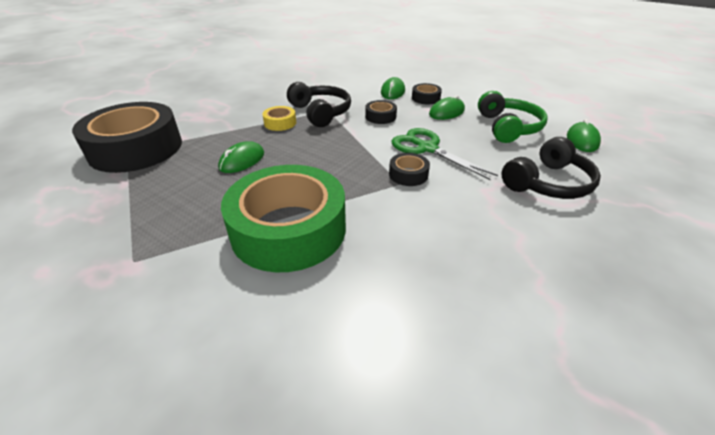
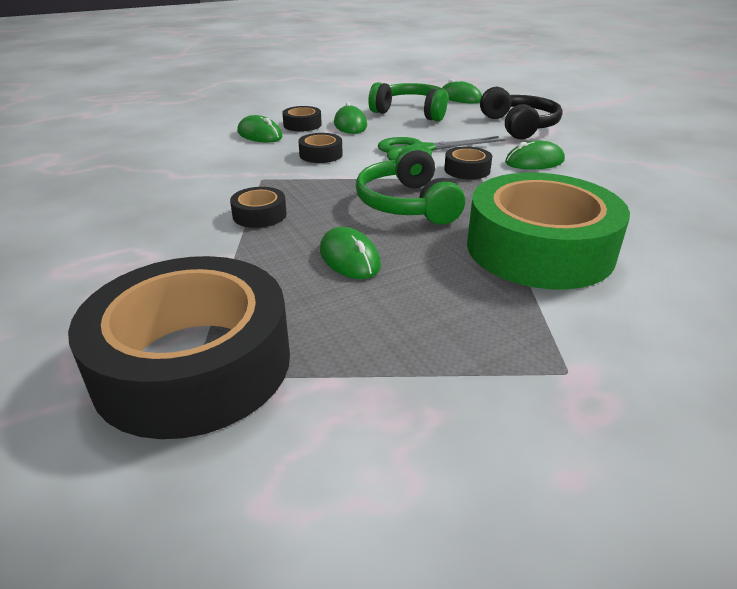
camera: 65 degrees left, 5 degrees down
yellow tape [263,106,296,131] -> black tape [230,187,287,228]
black headphones [287,82,351,127] -> none
none -> green headphones [356,146,465,225]
none -> green mouse [505,140,565,169]

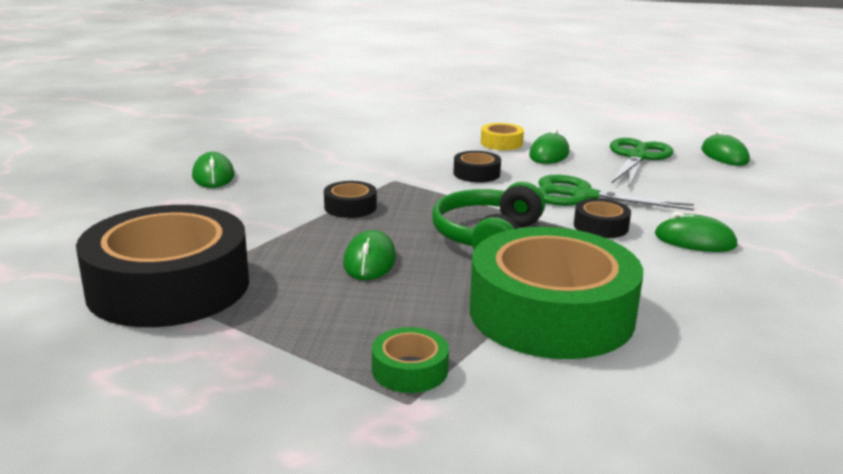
camera: 35 degrees right, 10 degrees down
green mouse [238,115,283,142] -> green mouse moved to [192,152,234,188]
black tape [282,106,322,131] -> yellow tape [481,123,524,150]
green headphones [368,82,449,121] -> green scissors [610,138,673,187]
black headphones [480,87,563,139] -> none
none -> green tape [372,327,449,393]

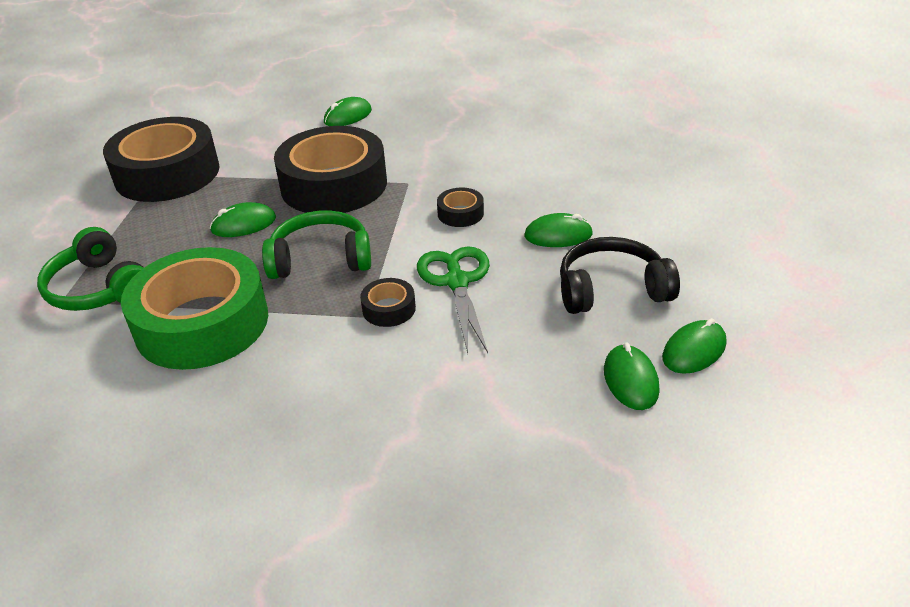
camera: 65 degrees right, 15 degrees up
black tape [324,181,377,218] -> black tape [274,126,387,213], size x2.44
green tape [372,327,449,393] -> green headphones [37,227,144,311]
yellow tape [481,123,524,150] -> none
green scissors [610,138,673,187] -> black headphones [560,237,680,314]
green mouse [655,212,737,252] -> green mouse moved to [604,343,660,410]

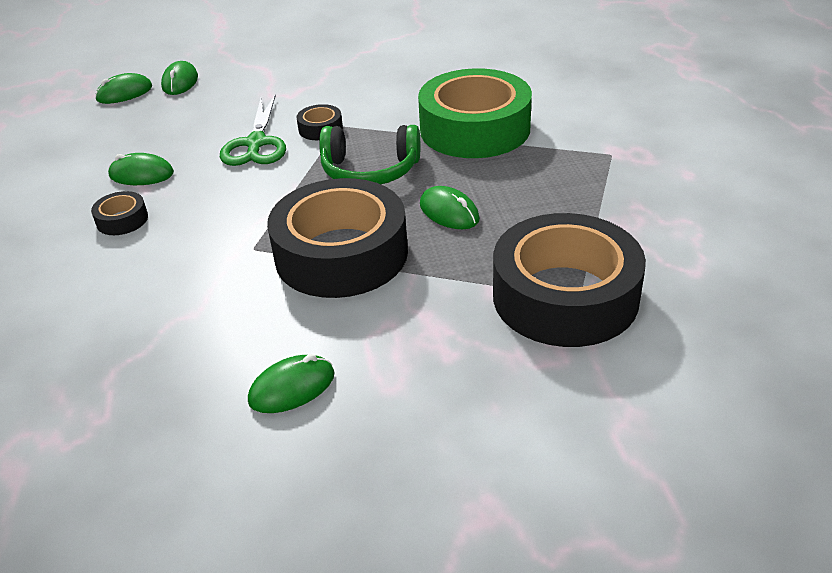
camera: 170 degrees left, 0 degrees up
green headphones [37,227,144,311] -> none
green mouse [210,202,276,237] -> green mouse turned 60 degrees clockwise [420,186,480,229]
black tape [437,187,484,227] -> black tape moved to [91,191,148,235]
black headphones [560,237,680,314] -> none

